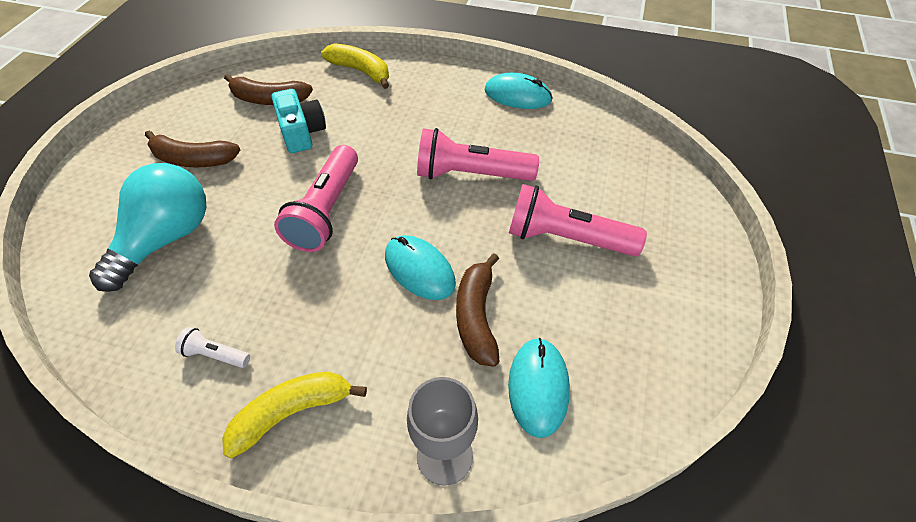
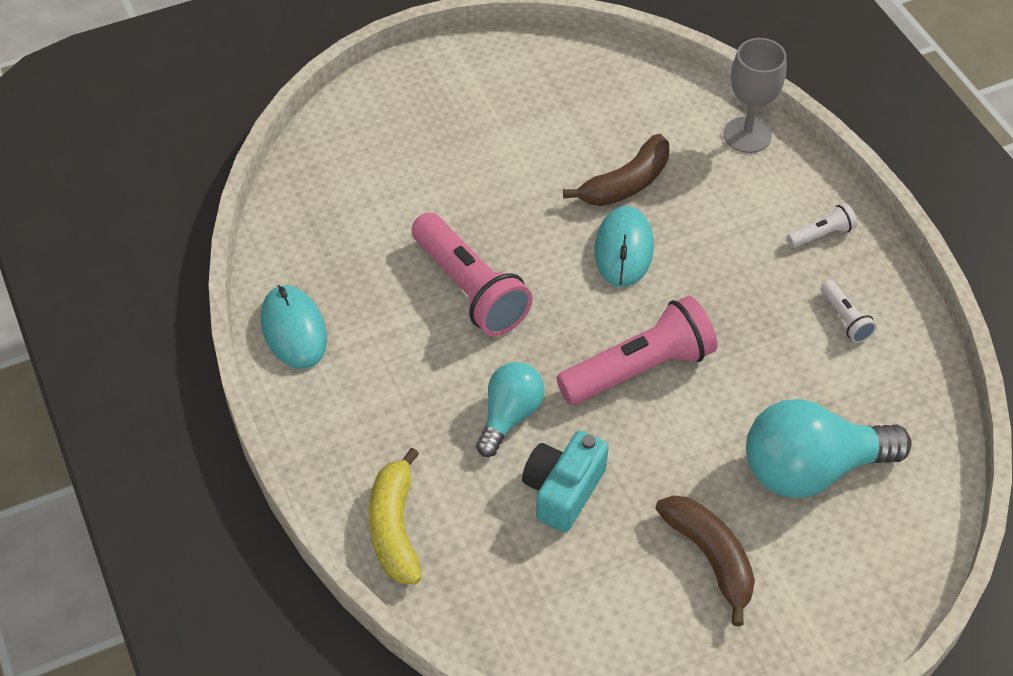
camera: 130 degrees left, 0 degrees up
yellow banana [222,372,367,459] -> white flashlight [787,203,857,248]
brown banana [224,74,313,105] -> none
turquoise mouse [508,338,570,438] -> none
pink flashlight [509,184,647,256] -> none
none -> turquoise light bulb [476,362,545,457]

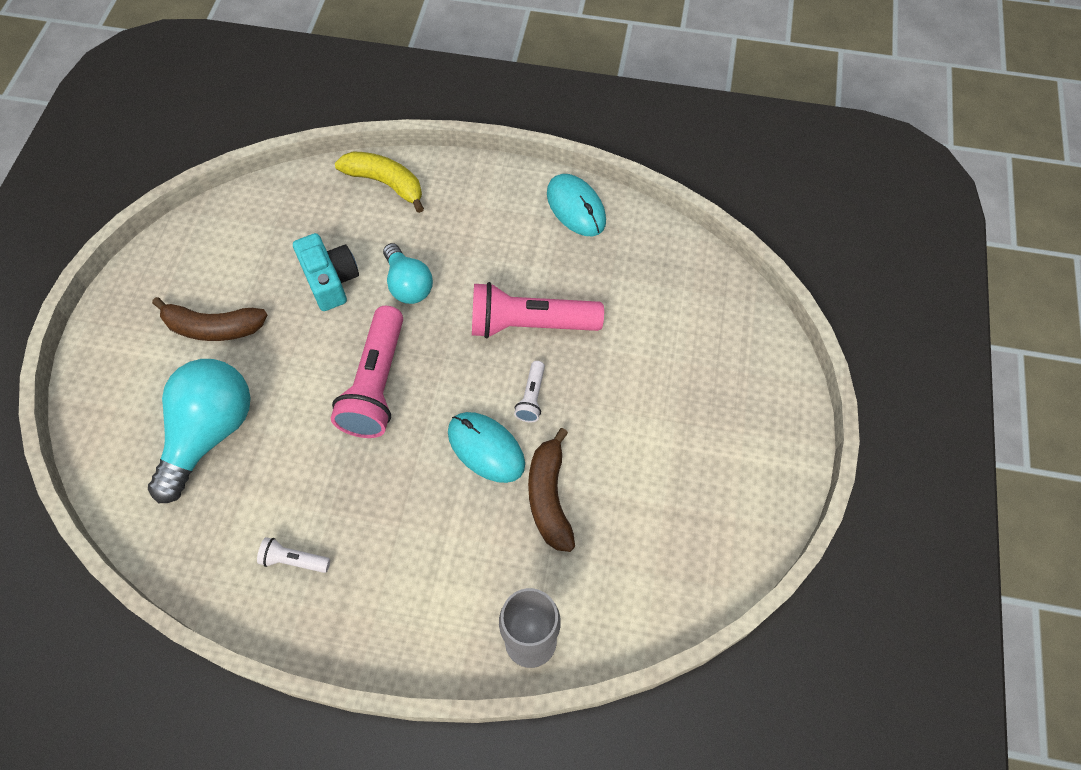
camera: 125 degrees right, 10 degrees up
turquoise mouse [261,285,327,369] -> turquoise mouse turned 45 degrees clockwise [547,174,606,236]
white flashlight [787,203,857,248] -> white flashlight moved to [514,361,545,422]

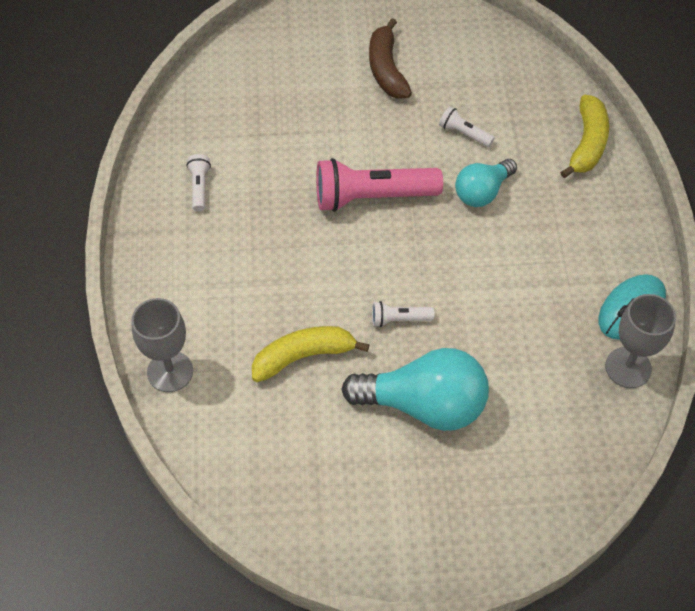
camera: 75 degrees right, 5 degrees down
turquoise light bulb [148,359,251,503] -> turquoise light bulb moved to [341,348,489,431]
turquoise camera [293,233,359,311] -> white flashlight [439,106,494,147]
turquoise mouse [448,412,525,483] -> none
pink flashlight [472,282,604,338] -> none
brown banana [528,428,575,552] -> yellow banana [252,326,370,382]
none -> grey goblet [605,294,676,388]

